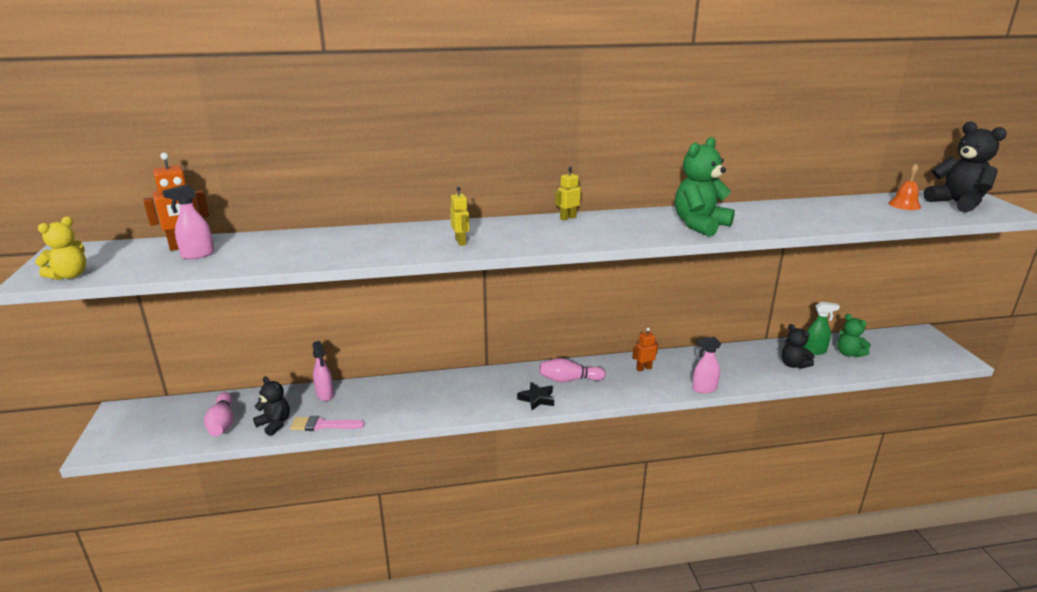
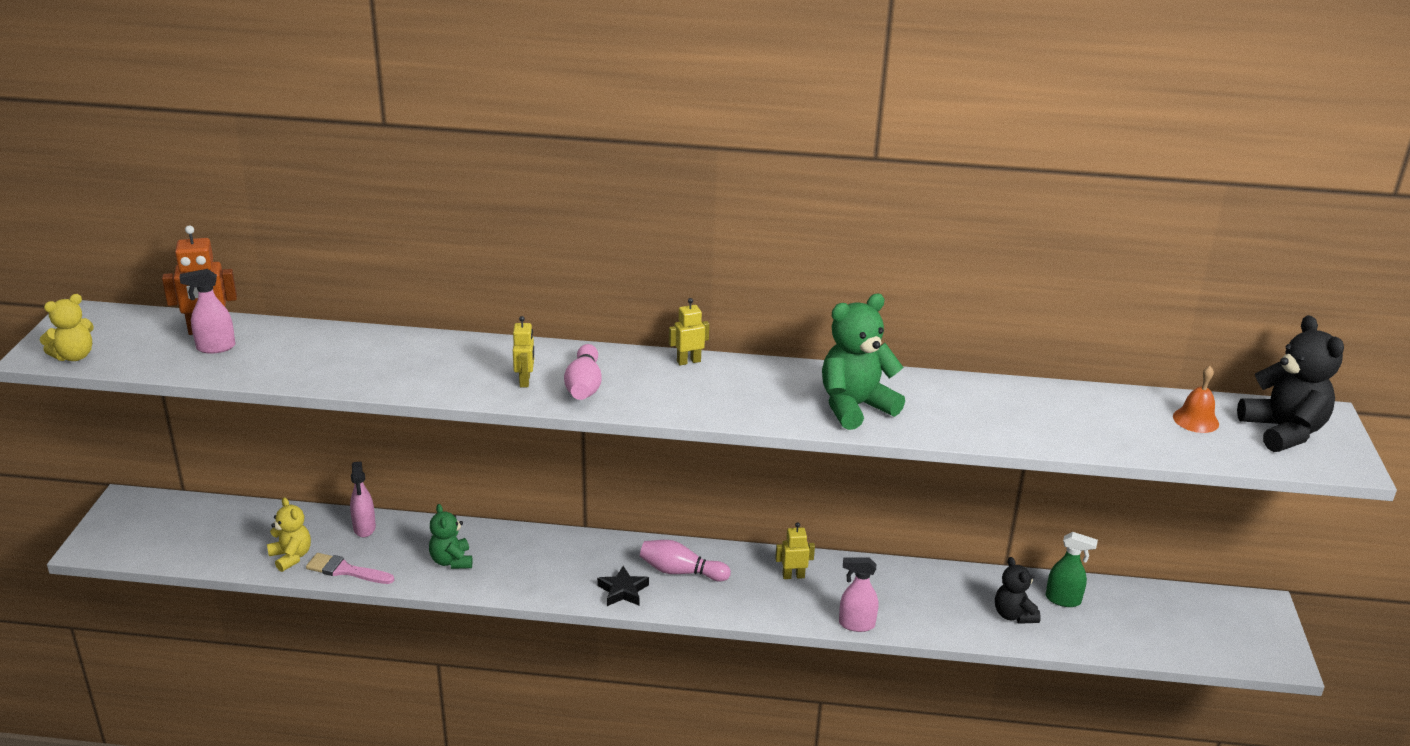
camera: 15 degrees right, 5 degrees up
pink bowling pin [204,392,234,436] -> pink bowling pin moved to [564,344,602,400]
black teddy bear [253,376,290,436] -> yellow teddy bear [267,497,311,572]
orange robot [632,328,658,372] -> yellow robot [775,522,815,579]
green teddy bear [837,314,871,358] -> green teddy bear moved to [429,504,472,569]

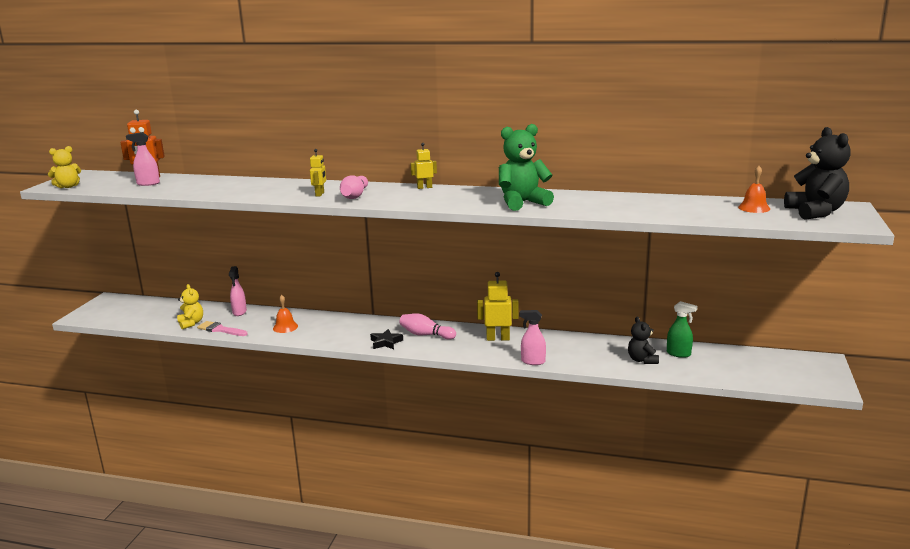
camera: 10 degrees right, 10 degrees down
green teddy bear [429,504,472,569] -> orange bell [273,295,298,333]
yellow robot [775,522,815,579] -> yellow robot [477,272,518,341], size x1.63

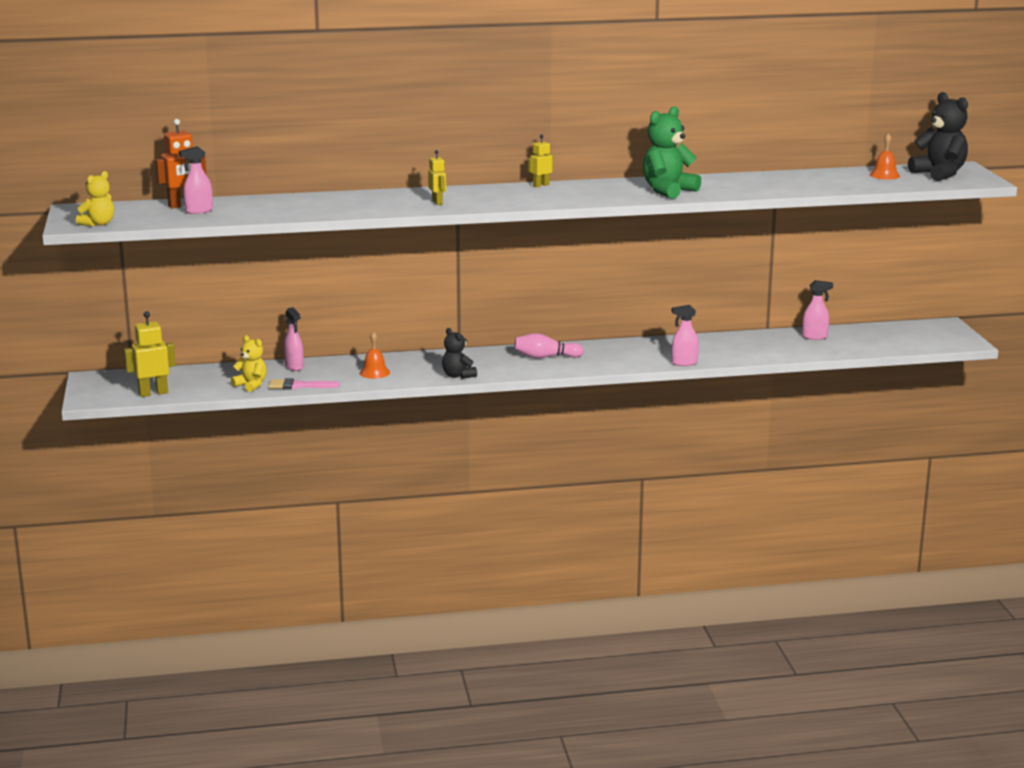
camera: 25 degrees left, 0 degrees up
pink bowling pin [340,175,368,199] -> none
black star [370,329,403,349] -> none
yellow robot [477,272,518,341] -> yellow robot moved to [124,311,176,397]
black teddy bear [628,317,659,364] -> black teddy bear moved to [442,328,477,379]
green spray bottle [667,301,698,358] -> pink spray bottle [802,280,833,340]

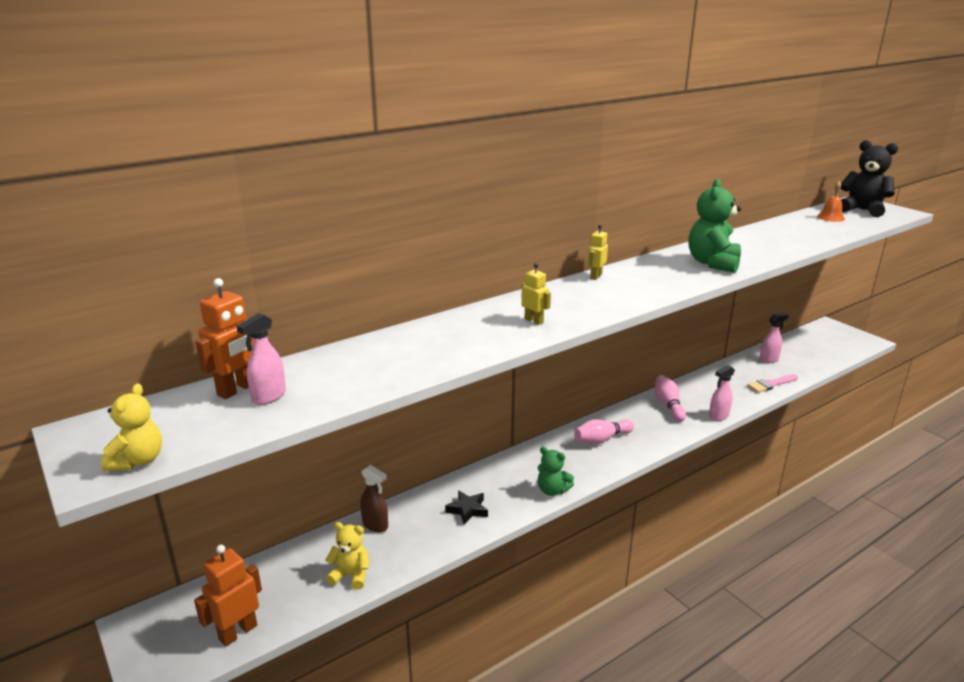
camera: 25 degrees left, 5 degrees up
yellow robot [124,311,176,397] -> orange robot [194,545,262,647]
pink brush [268,378,340,389] -> pink brush moved to [747,374,798,393]
pink spray bottle [284,307,304,371] -> brown spray bottle [360,465,388,533]
orange bell [359,332,390,379] -> black star [445,490,488,524]
black teddy bear [442,328,477,379] -> green teddy bear [538,447,574,496]
none -> pink bowling pin [655,375,686,422]

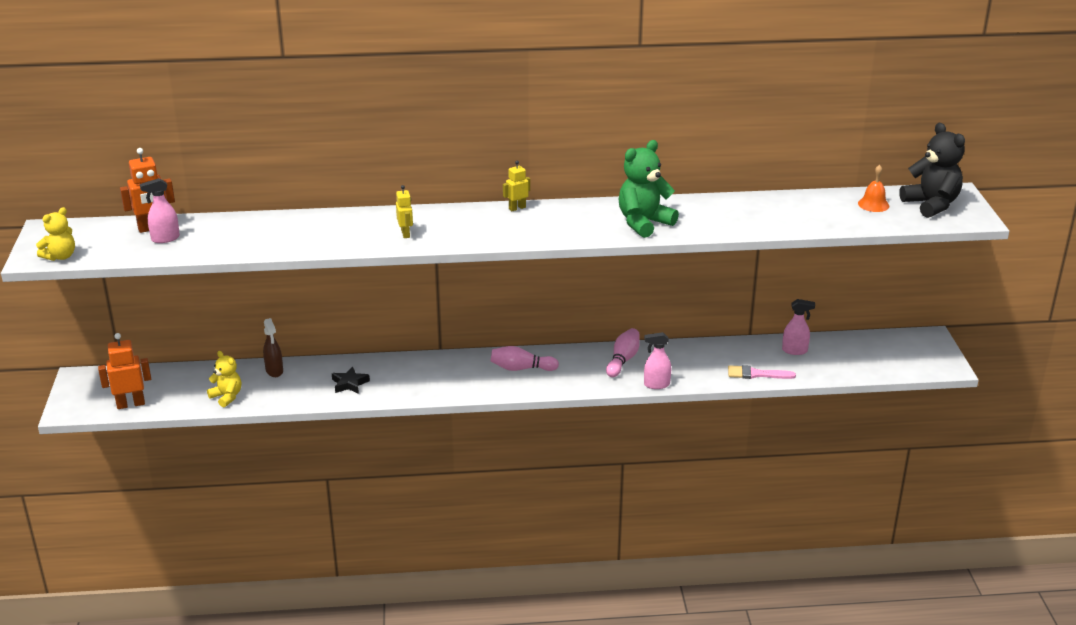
camera: 30 degrees right, 5 degrees up
green teddy bear [538,447,574,496] -> none

